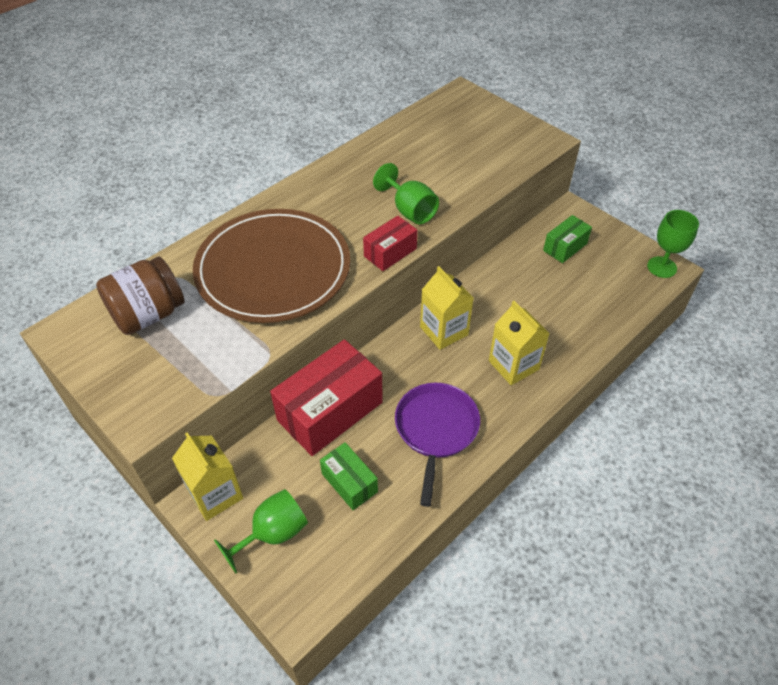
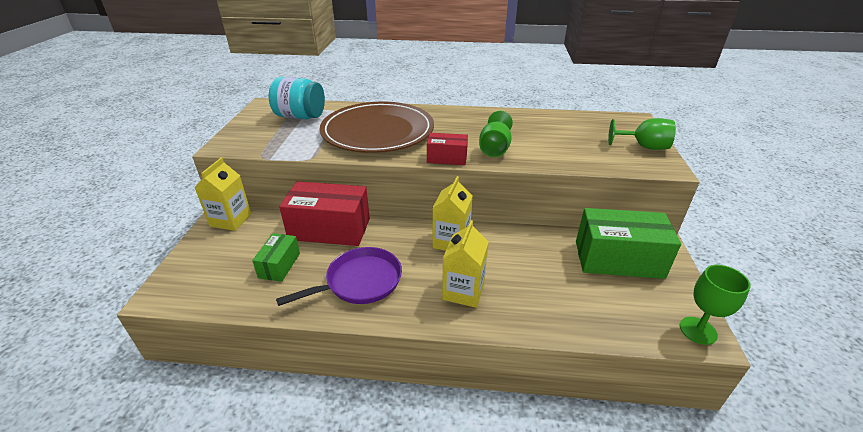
camera: 50 degrees right, 15 degrees down
brown jar [96,257,185,335] -> turquoise jar [269,77,325,119]
green goblet [214,489,308,574] -> green goblet moved to [608,118,676,150]
green box [543,215,592,263] -> green box [576,208,681,279], size x1.90

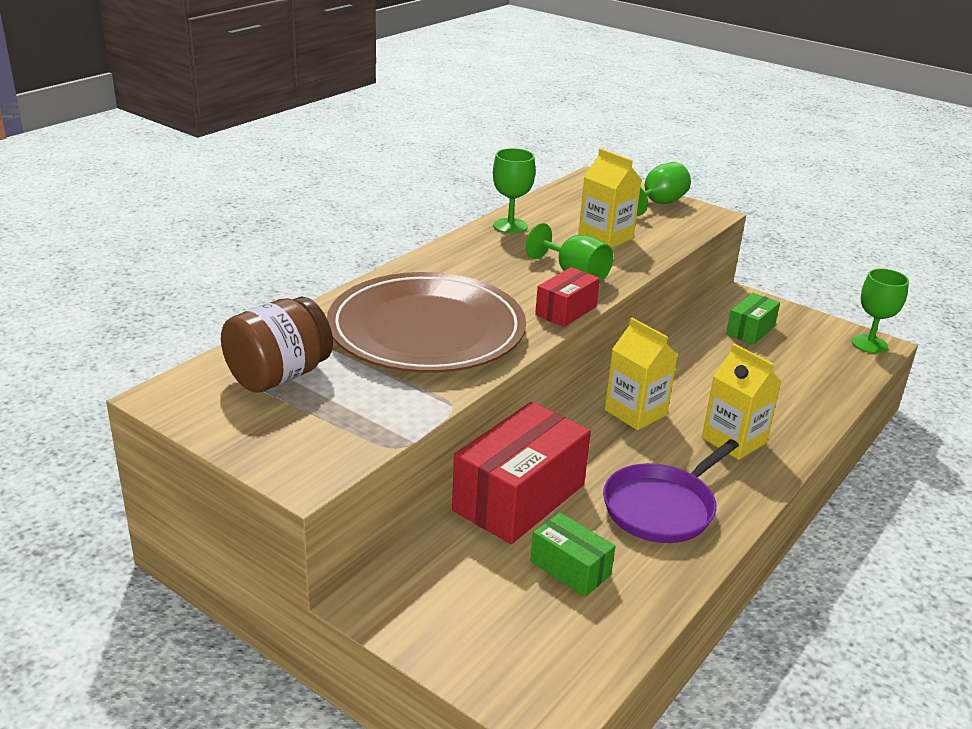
camera: 60 degrees left, 5 degrees down
yellow carton [194,158,251,231] -> yellow carton moved to [578,148,642,248]
turquoise jar [269,77,325,119] -> brown jar [221,297,333,392]
purple pan [276,247,402,306] -> purple pan turned 135 degrees counterclockwise [603,439,739,543]
green box [576,208,681,279] -> green box [726,293,780,345], size x0.53
none -> green goblet [493,148,535,234]

